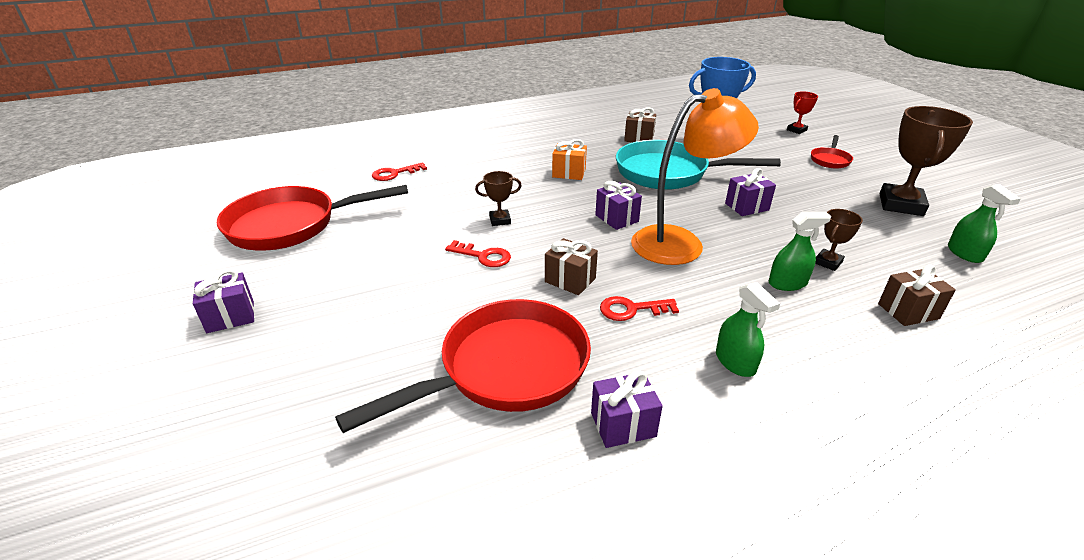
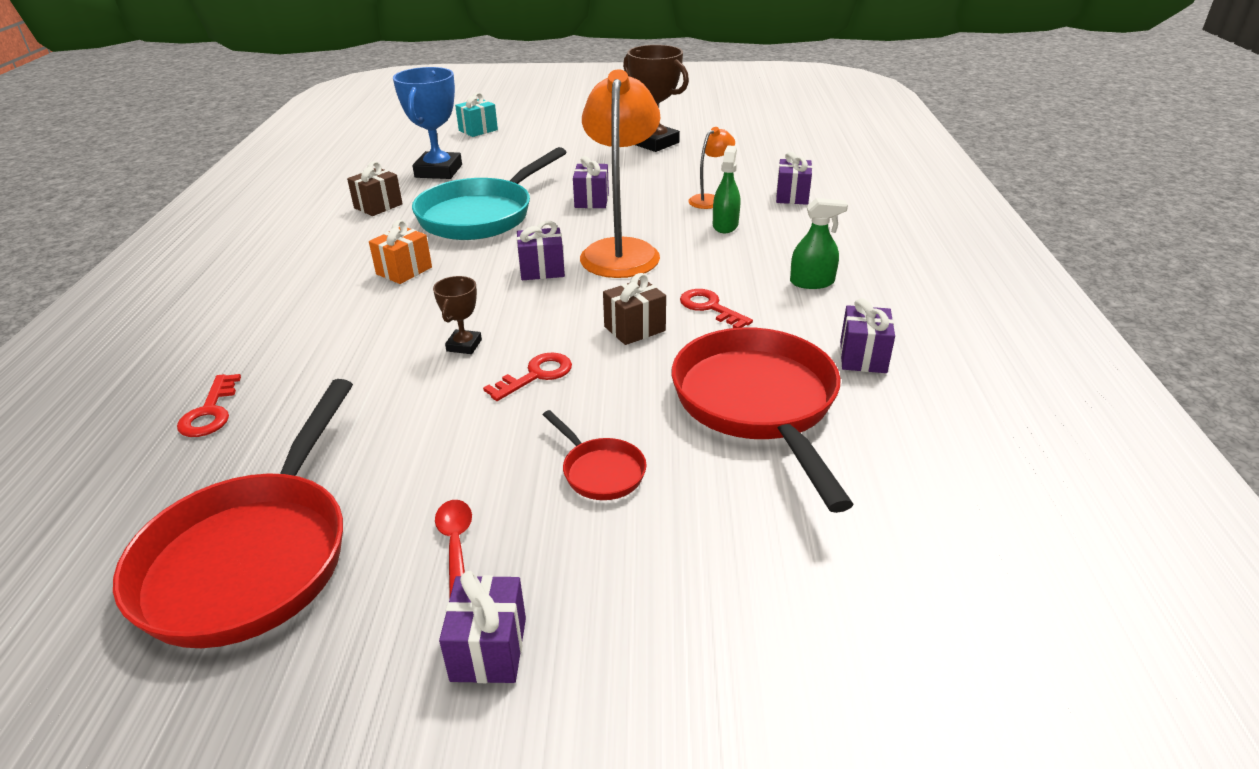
camera: 65 degrees left, 0 degrees up
red key [600,296,679,321] -> red key turned 120 degrees clockwise [680,289,753,328]
red trophy [787,91,818,134] -> turquoise gift [455,92,498,137]
red pan [811,135,853,169] -> red pan moved to [543,410,646,500]
brown trophy [815,209,863,271] -> orange lamp [688,127,735,209]
brown gift [878,265,956,326] -> purple gift [776,152,812,205]
green spray bottle [948,184,1021,263] -> none
none -> red spoon [435,500,472,596]

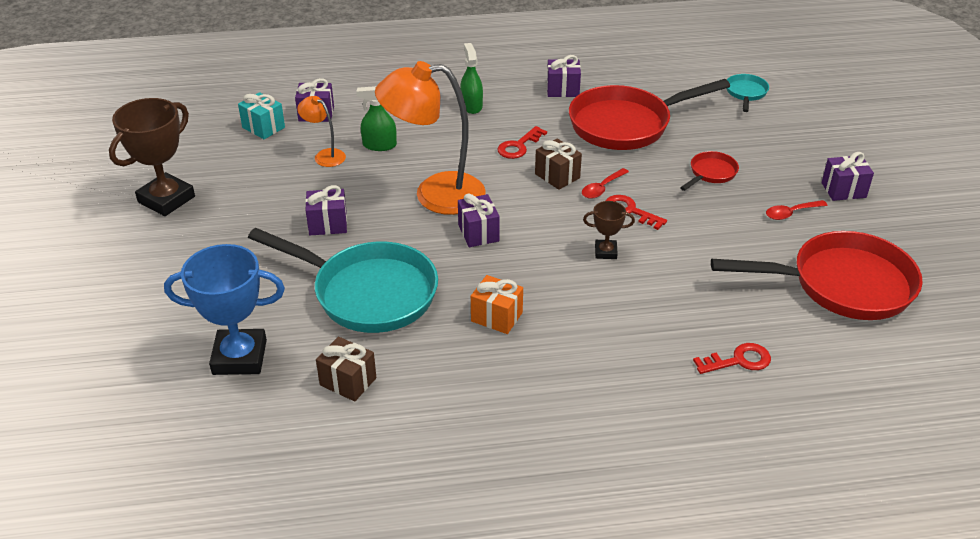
camera: 100 degrees left, 5 degrees up
turquoise gift [455,92,498,137] -> turquoise gift moved to [238,92,285,139]
none -> red spoon [582,168,629,199]
none -> turquoise pan [726,74,769,112]

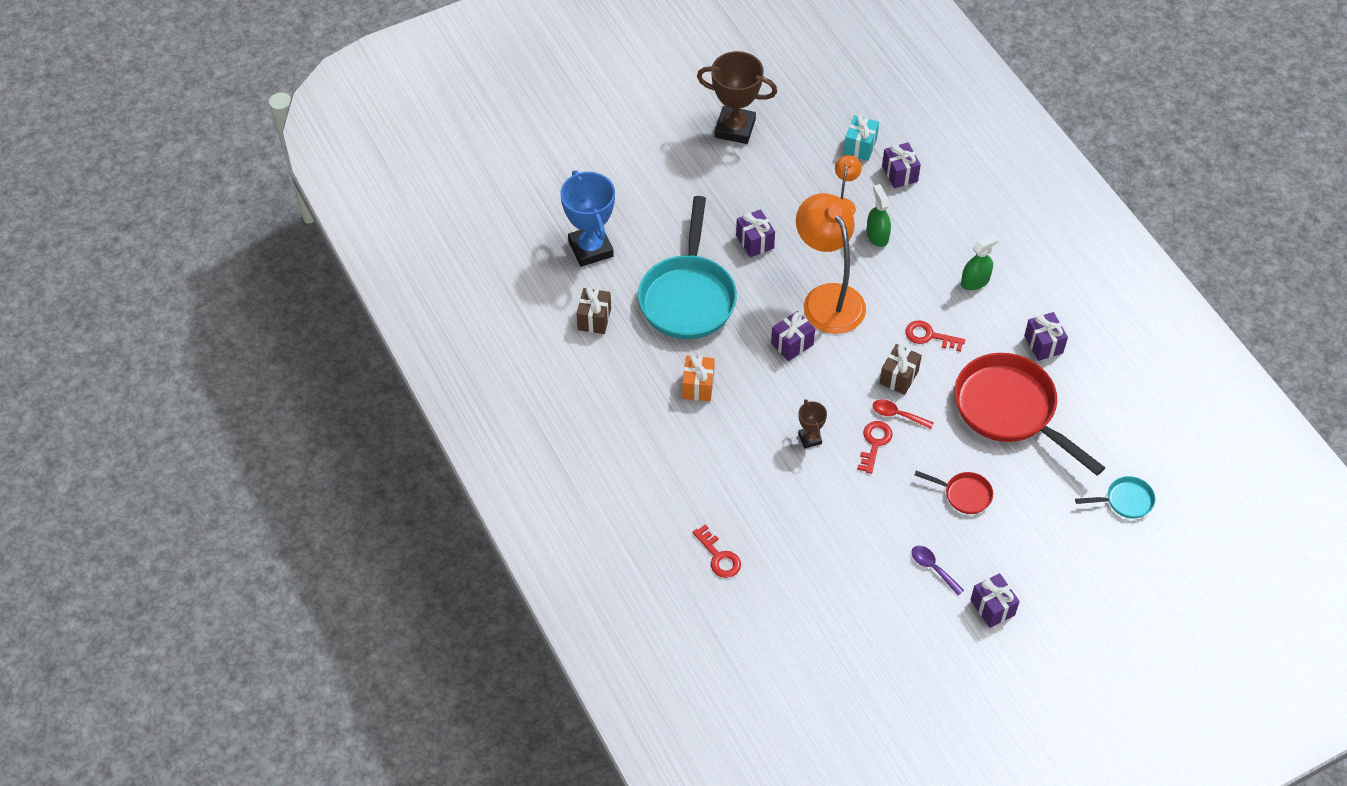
camera: 70 degrees right, 15 degrees up
red pan [711,231,923,320] -> none
red spoon [766,200,827,220] -> purple spoon [911,546,964,595]

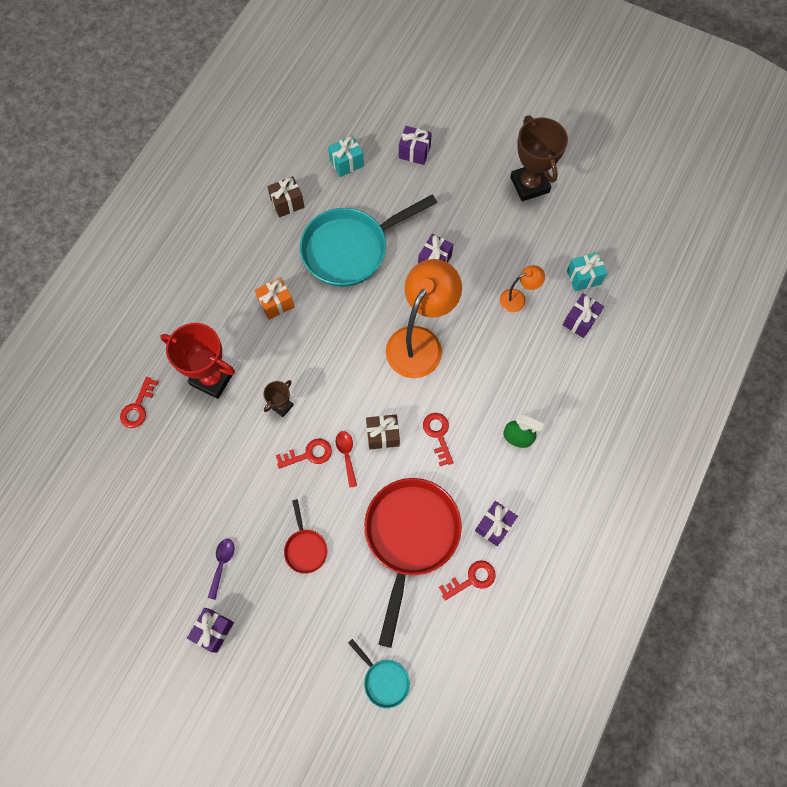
camera: 55 degrees right, 15 degrees up
blue trophy [560,170,615,267] -> turquoise gift [328,136,364,177]
purple gift [771,311,815,361] -> purple gift moved to [399,126,432,165]
green spray bottle [866,184,891,247] -> none
none -> red trophy [160,323,235,399]
none -> red key [439,560,496,601]

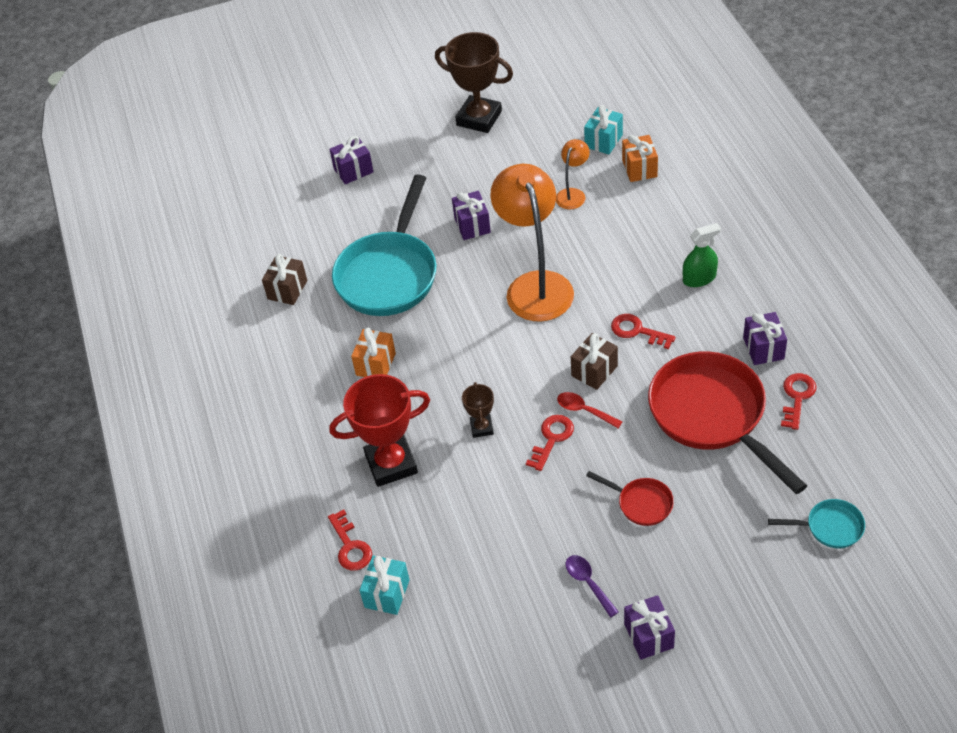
camera: 40 degrees left, 20 degrees down
turquoise gift [328,136,364,177] -> turquoise gift moved to [359,556,410,615]
purple gift [563,294,604,338] -> orange gift [622,135,658,182]

